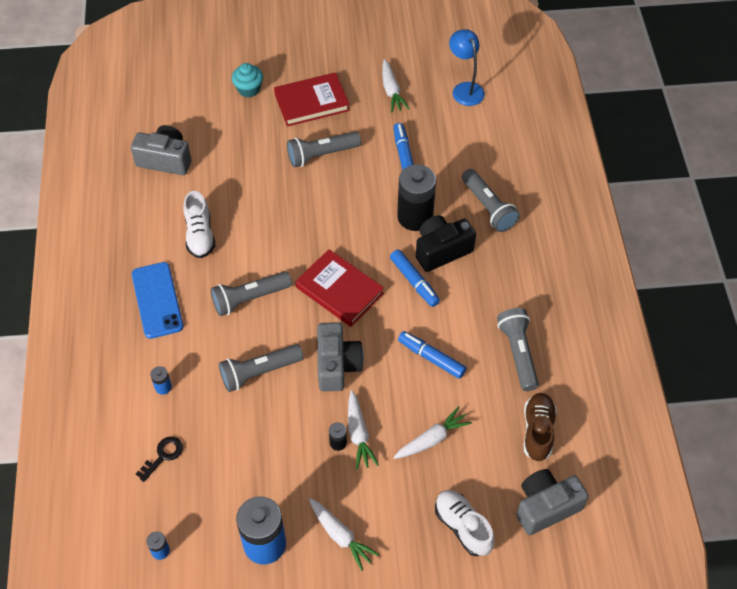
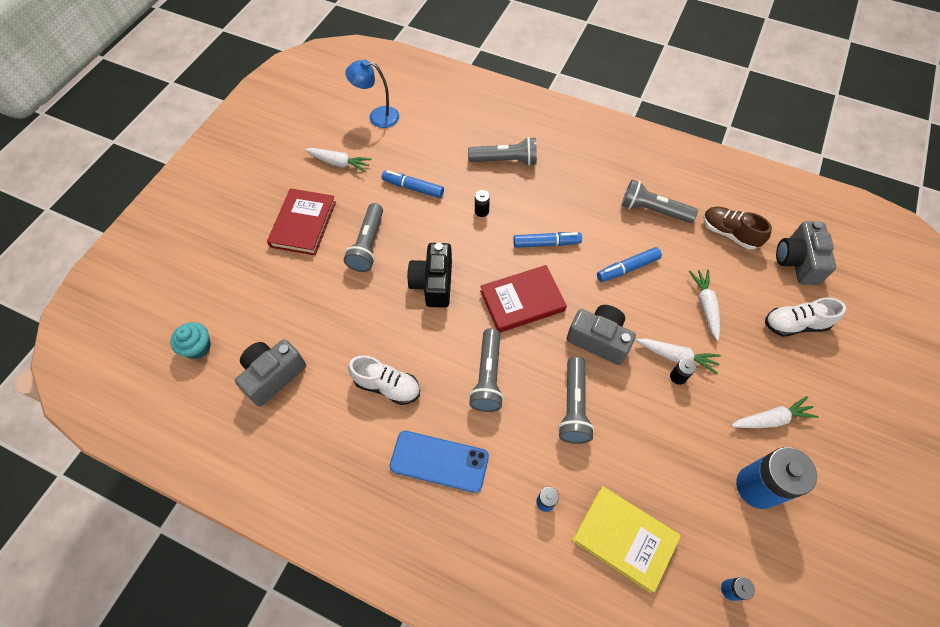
camera: 60 degrees left, 5 degrees up
black key [136,436,183,482] -> yellow book [572,486,681,593]
turquoise cupcake [232,63,263,97] -> turquoise cupcake moved to [170,322,211,359]
black battery [397,164,436,231] -> black battery [475,190,490,217], size x0.43
black camera [416,215,476,272] -> black camera moved to [407,243,452,308]

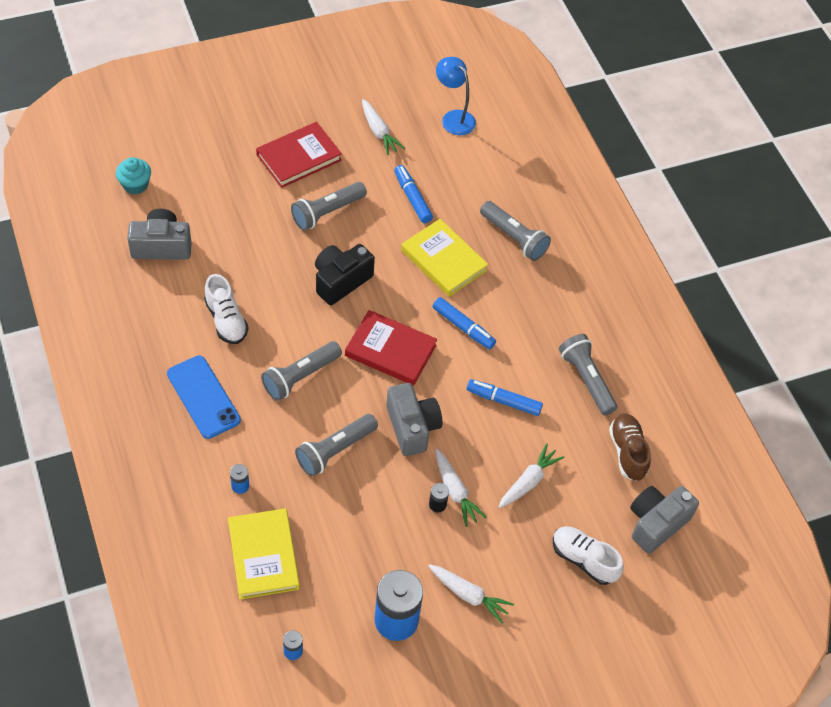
camera: 40 degrees right, 5 degrees down
black battery [475,190,490,217] -> yellow book [401,219,488,297]

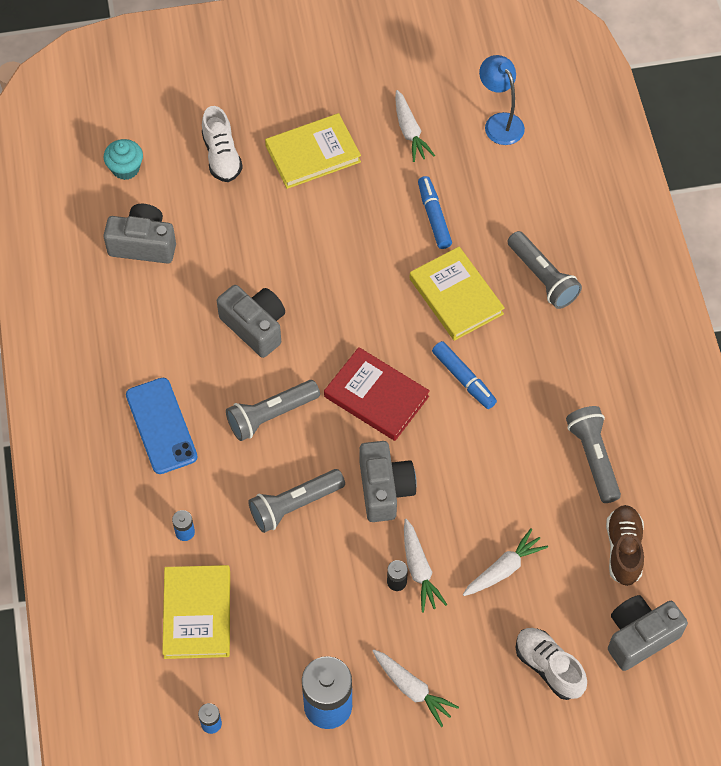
camera: 15 degrees right, 5 degrees up
white shoe [204,274,249,344] -> white shoe moved to [202,106,243,182]
red book [256,122,342,188] -> yellow book [265,113,361,189]
grey flashlight [291,182,367,231] -> none
black camera [315,244,375,305] -> none
blue marker [467,379,543,416] -> none
none -> grey camera [217,285,285,358]

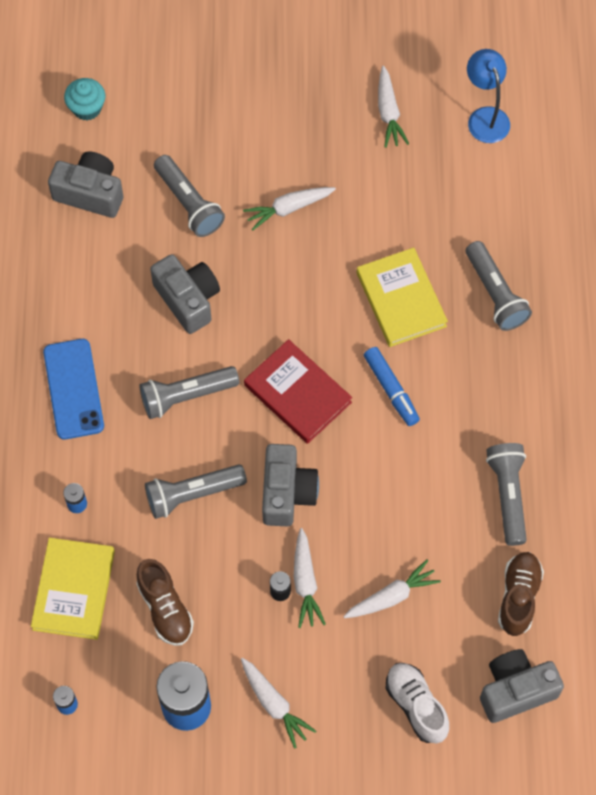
camera: 10 degrees right, 5 degrees up
white shoe [202,106,243,182] -> none
yellow book [265,113,361,189] -> none
blue marker [418,176,452,249] -> none
none -> brown shoe [136,559,194,646]
none -> grey flashlight [154,155,225,237]
none -> white carrot [243,187,336,230]

